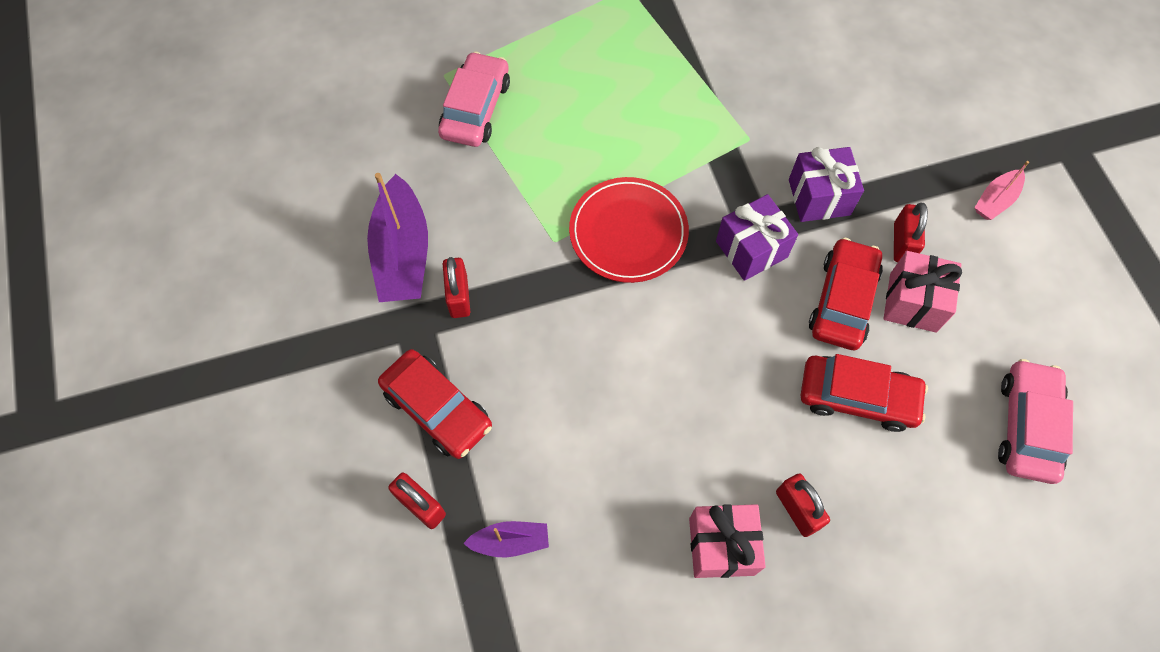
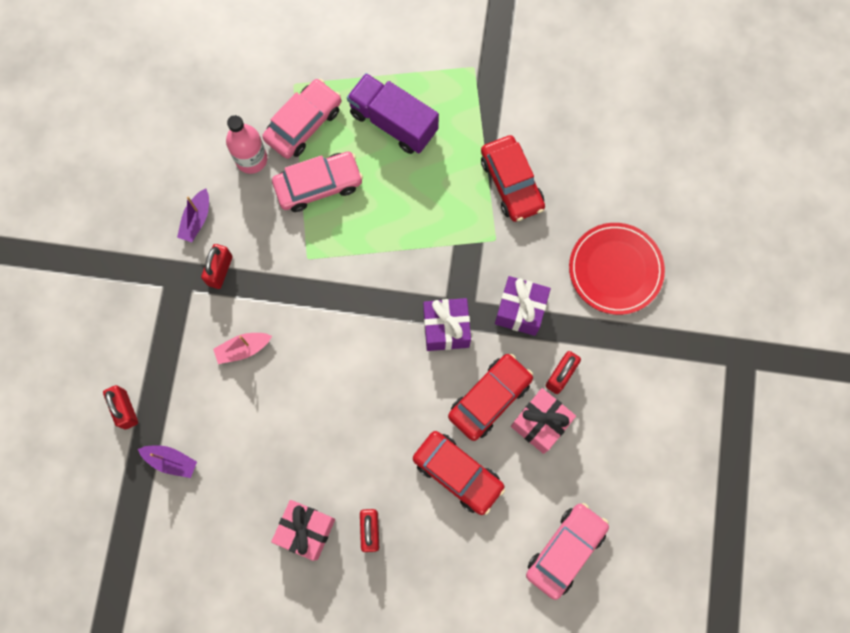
camera: 25 degrees right, 10 degrees up
purple boat [367,173,428,302] -> purple boat [177,188,209,242], size x0.52
red car [378,349,492,459] -> red car moved to [481,135,545,222]
red plate [569,177,689,283] -> red plate moved to [569,223,665,315]
pink boat [975,161,1029,220] -> pink boat moved to [213,333,272,364]
none -> pink bottle [226,115,267,174]
none -> pink car [272,151,363,212]
none -> purple truck [347,73,439,154]

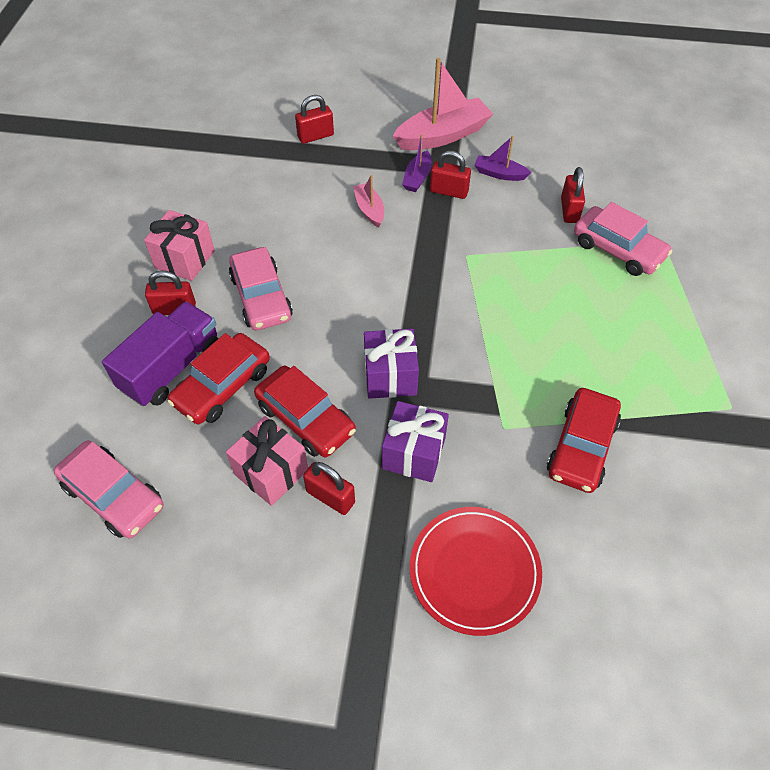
camera: 90 degrees right, 20 degrees down
purple boat [138,445,197,478] -> purple boat moved to [402,134,432,192]
pink bottle [226,115,267,174] -> red padlock [561,167,585,223]
pink car [272,151,363,212] -> pink car moved to [229,247,293,330]
purple truck [347,73,439,154] -> purple truck moved to [102,301,218,407]
red car [481,135,545,222] -> red car turned 45 degrees counterclockwise [547,388,621,493]
none -> pink boat [393,58,493,150]

